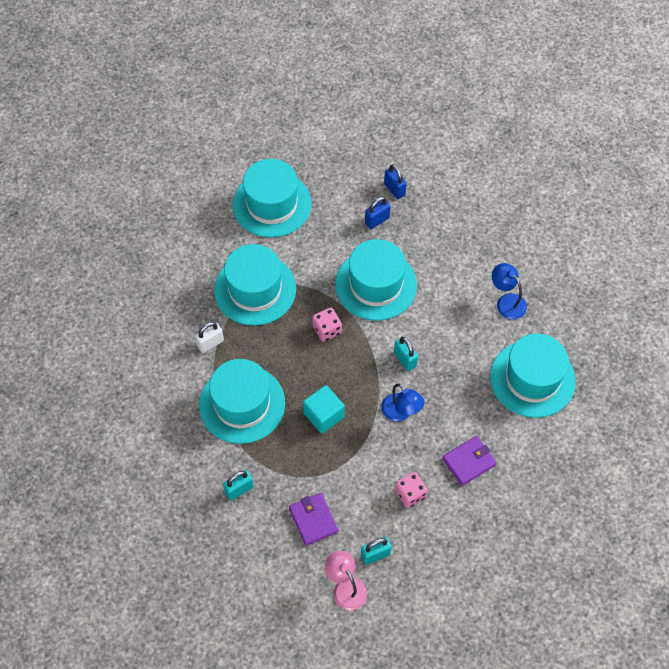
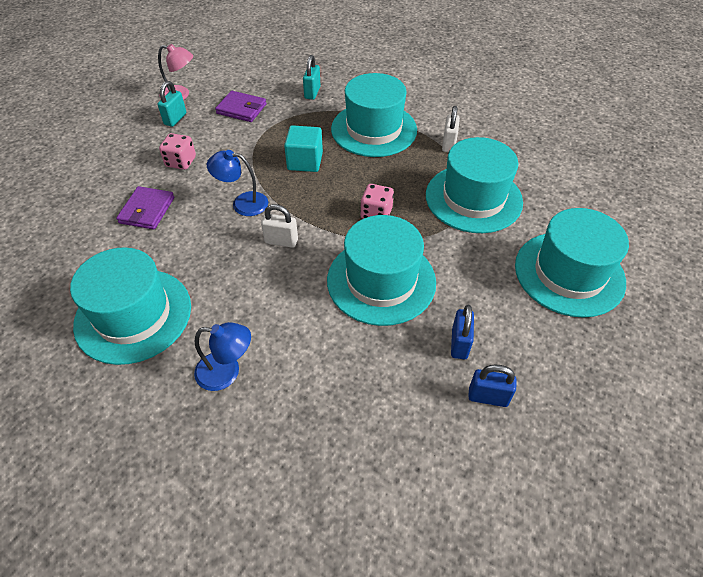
camera: 135 degrees right, 10 degrees down
turquoise padlock [394,337,418,371] -> white padlock [261,204,298,248]

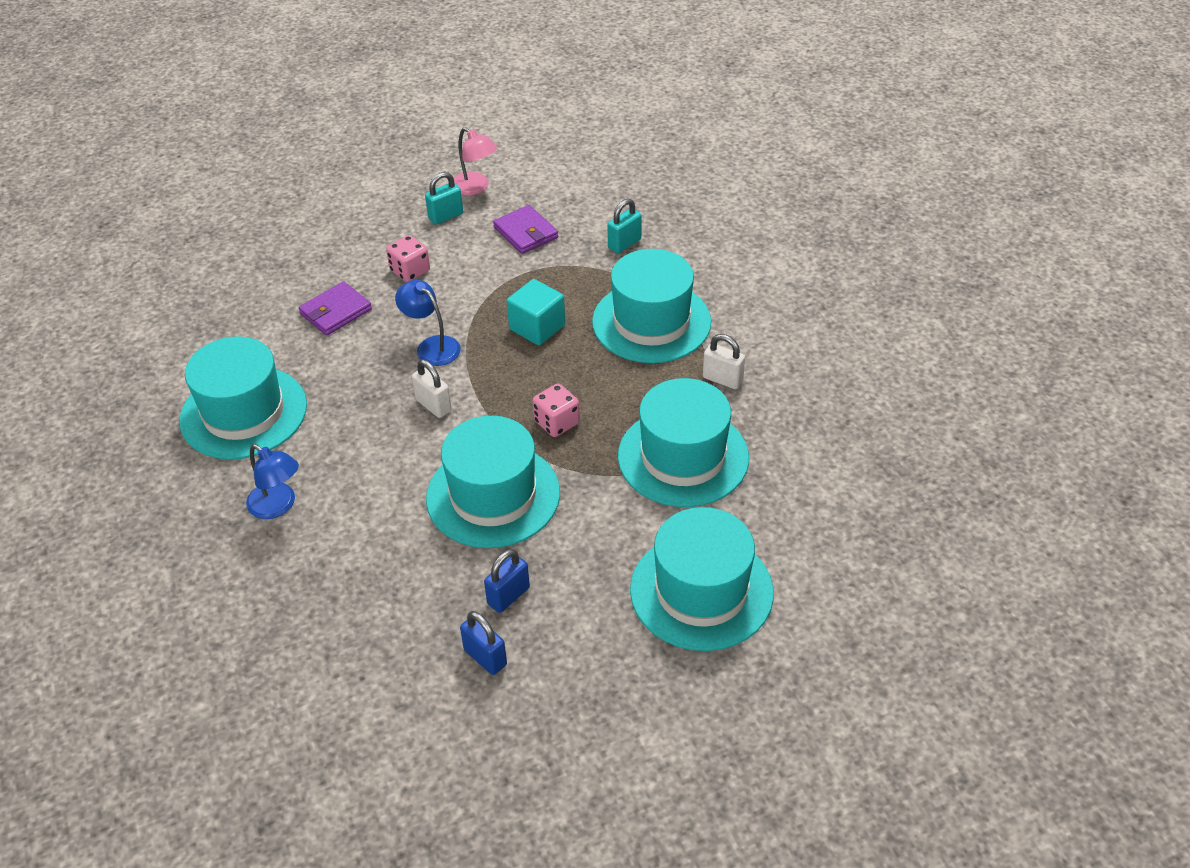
camera: 35 degrees right, 5 degrees down
white padlock [442,106,460,152] -> white padlock turned 75 degrees clockwise [703,334,745,389]

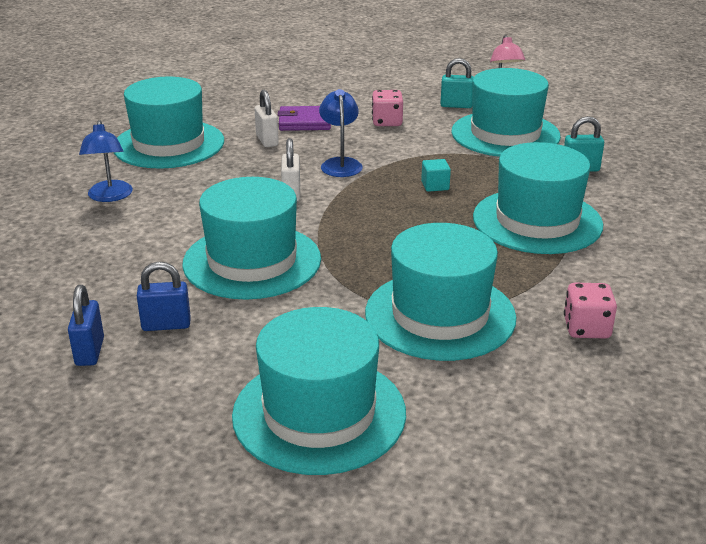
camera: 40 degrees right, 15 degrees down
purple wallet [493,205,558,254] -> turquoise hat [451,68,561,157]
turquoise cube [507,279,565,346] -> turquoise cube [421,159,451,192], size x0.57
pink dice [533,383,580,437] -> pink dice moved to [564,283,617,338]
white padlock [703,334,745,389] -> white padlock moved to [255,90,279,147]

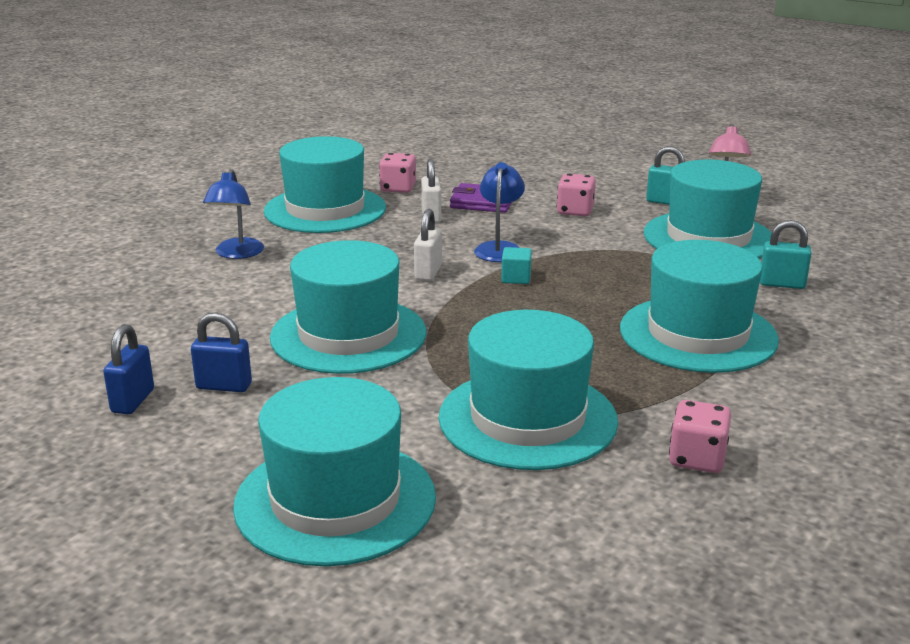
camera: 15 degrees right, 5 degrees down
turquoise cube [421,159,451,192] -> turquoise cube moved to [501,247,532,284]
none -> pink dice [379,153,416,193]

